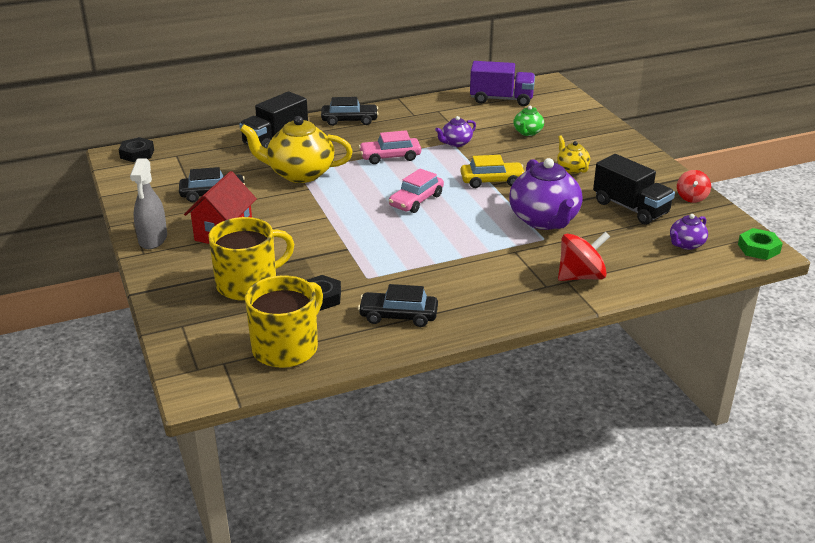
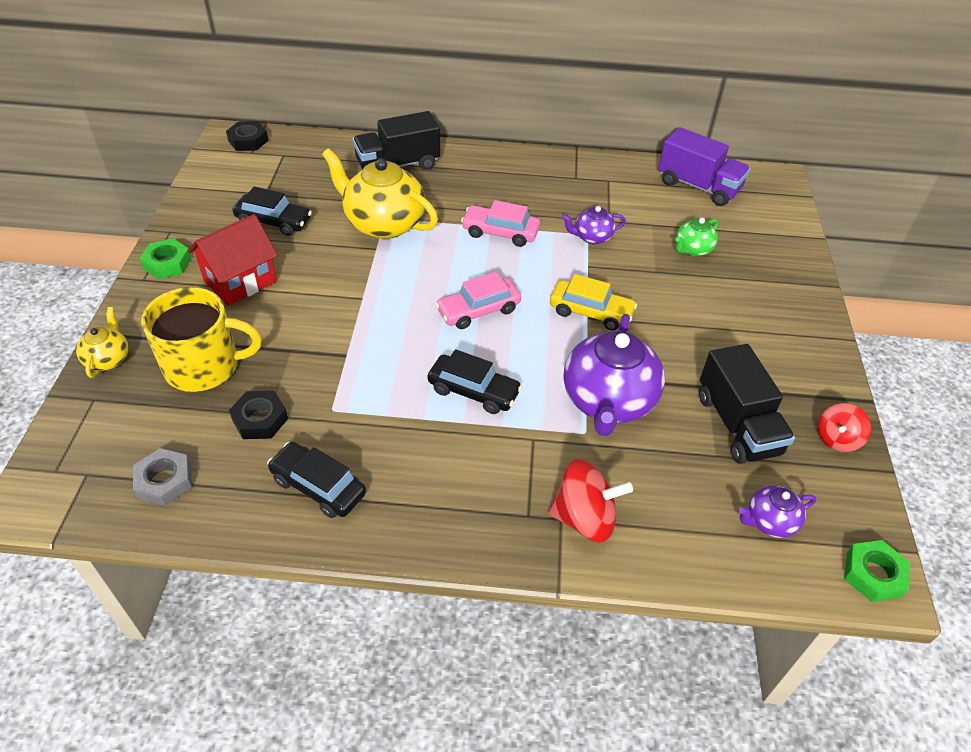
camera: 25 degrees right, 15 degrees up
grey spray bottle [130,158,167,249] -> green nut [139,238,192,279]
yellow mug [245,275,323,368] -> grey nut [133,448,192,506]
black car [321,97,379,126] -> black car moved to [427,349,522,414]
yellow teapot [557,135,590,174] -> yellow teapot moved to [76,307,128,378]

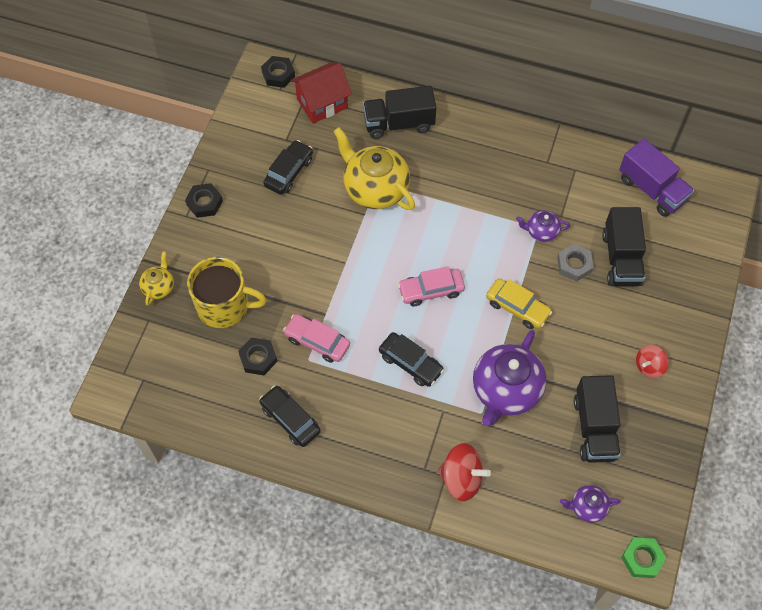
camera: 15 degrees right, 15 degrees up
grey nut [133,448,192,506] -> grey nut moved to [557,244,594,281]
green nut [139,238,192,279] -> black nut [185,183,223,218]
red house [188,214,278,306] -> red house moved to [290,62,352,124]
black car [232,186,312,236] -> black car turned 90 degrees counterclockwise [263,140,313,195]
pink car [461,200,540,247] -> pink car moved to [283,314,350,363]
green teapot [675,218,718,256] -> black truck [602,207,646,287]
red spinning top [818,403,871,452] -> red spinning top moved to [636,345,668,379]

